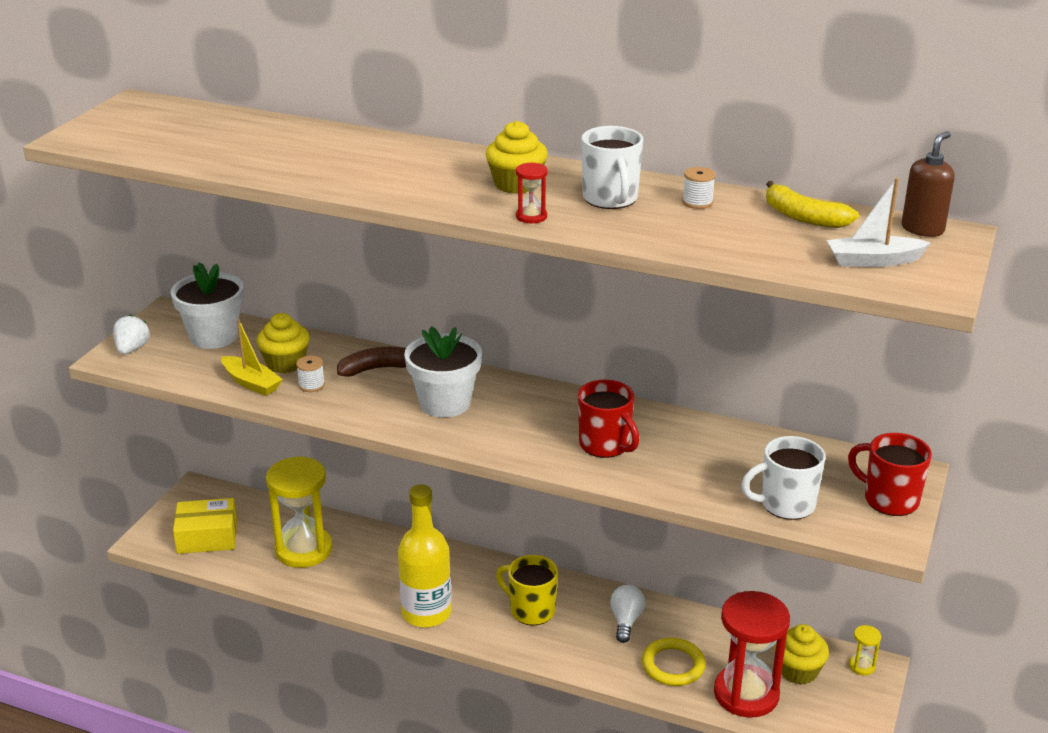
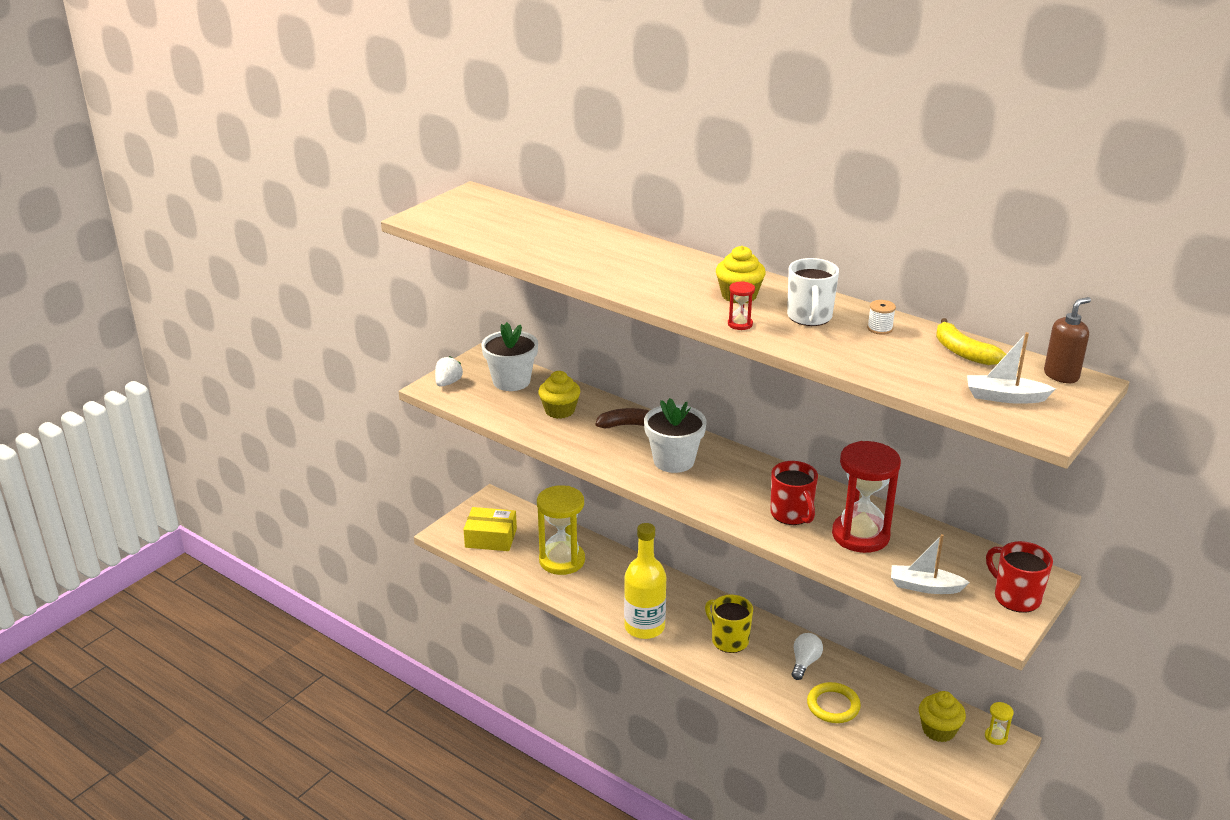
camera: 15 degrees right, 0 degrees up
yellow boat [221,319,283,396] -> none
white spool [296,355,325,392] -> none
red hourglass [714,591,790,718] -> red hourglass moved to [832,441,901,553]
white mug [741,436,826,520] -> white boat [891,534,970,594]

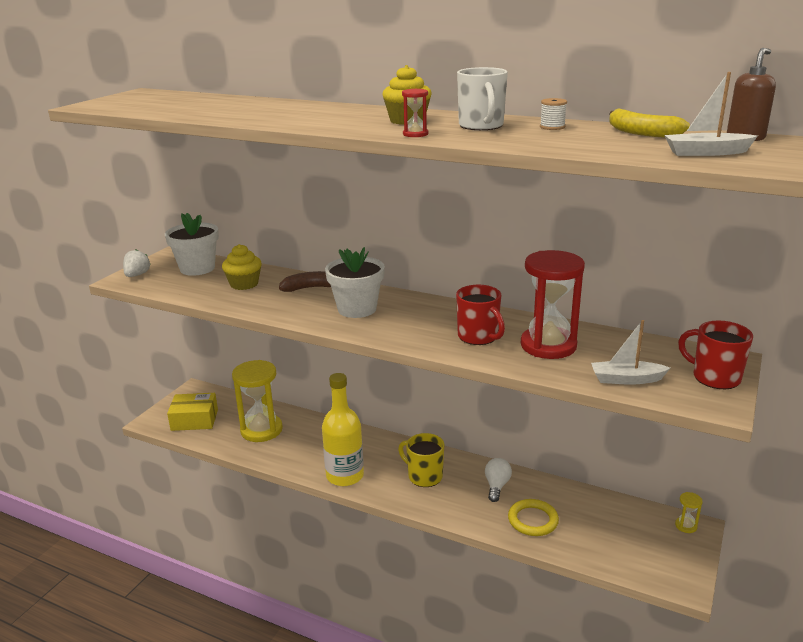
camera: 10 degrees left, 5 degrees down
yellow cupcake [919,691,966,742] -> none

